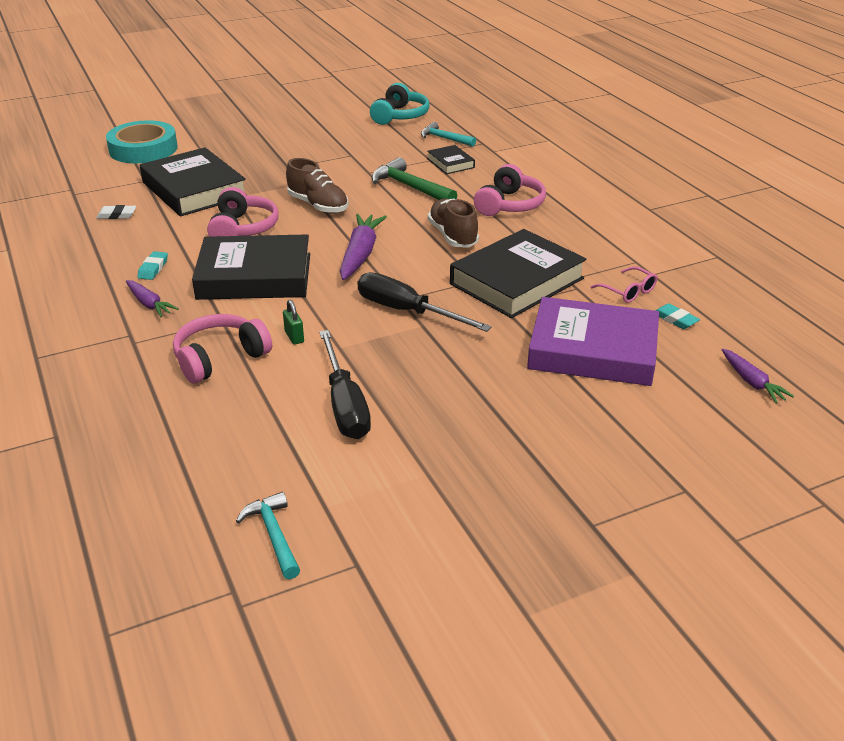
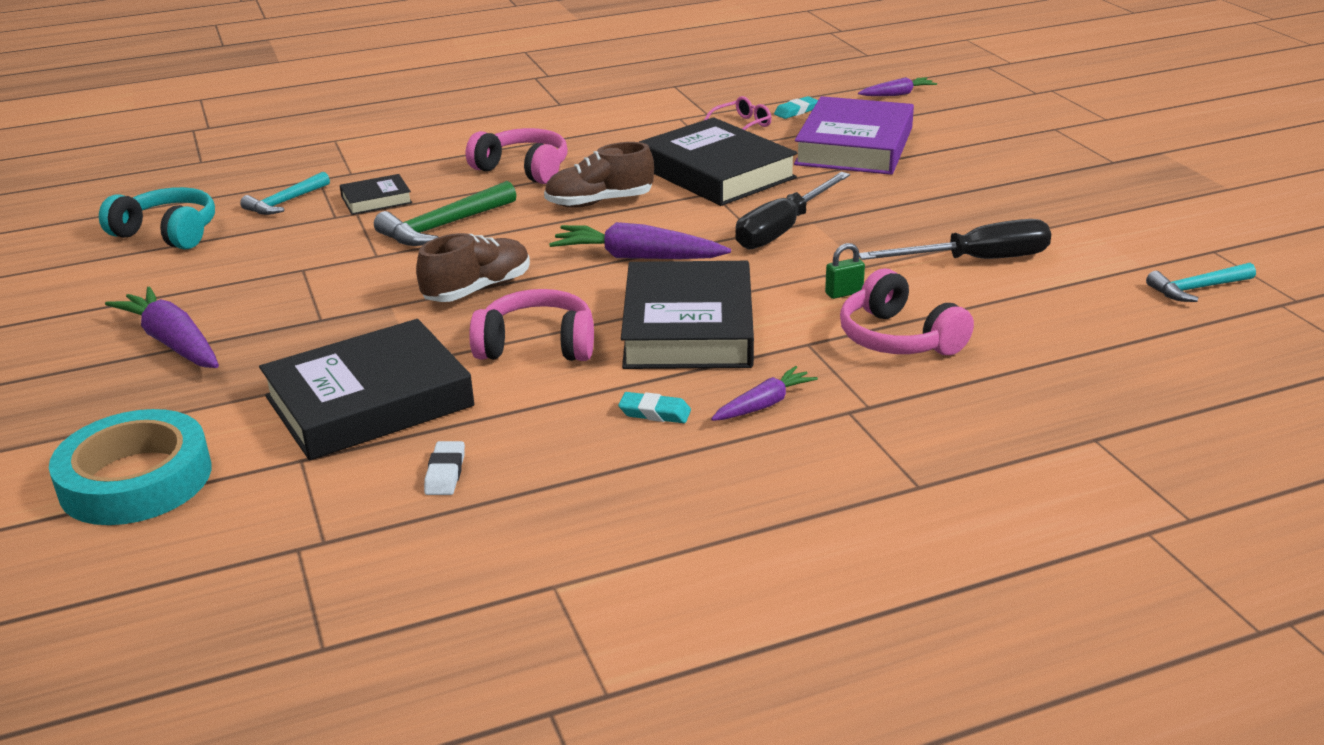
camera: 85 degrees left, 5 degrees down
none -> purple carrot [105,286,219,368]

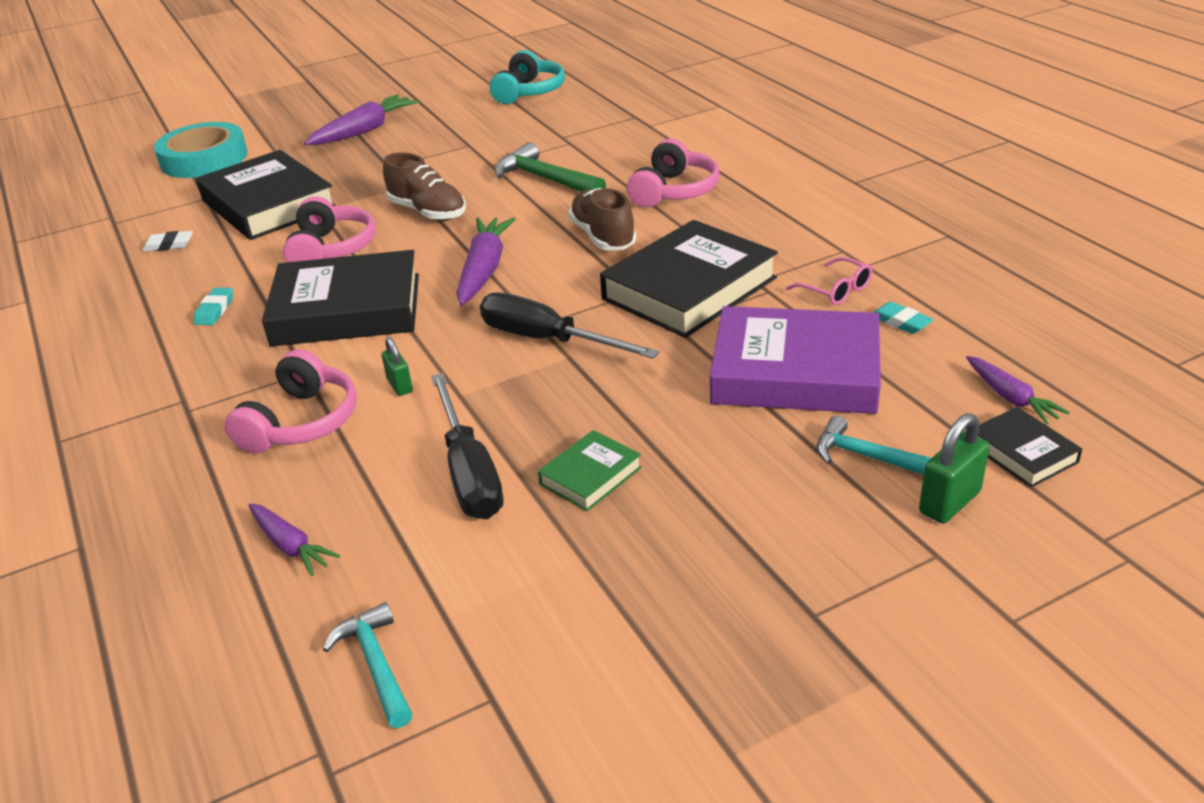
camera: 85 degrees right, 5 degrees up
turquoise hammer [240,172,330,215] -> turquoise hammer moved to [816,416,931,475]
black book [340,174,412,215] -> black book moved to [978,407,1082,487]
purple carrot [711,366,818,421] -> purple carrot moved to [248,503,340,576]
pink headphones [840,269,974,355] -> pink headphones turned 150 degrees clockwise [225,349,357,453]
none -> green book [538,430,642,511]
none -> green padlock [919,413,990,524]

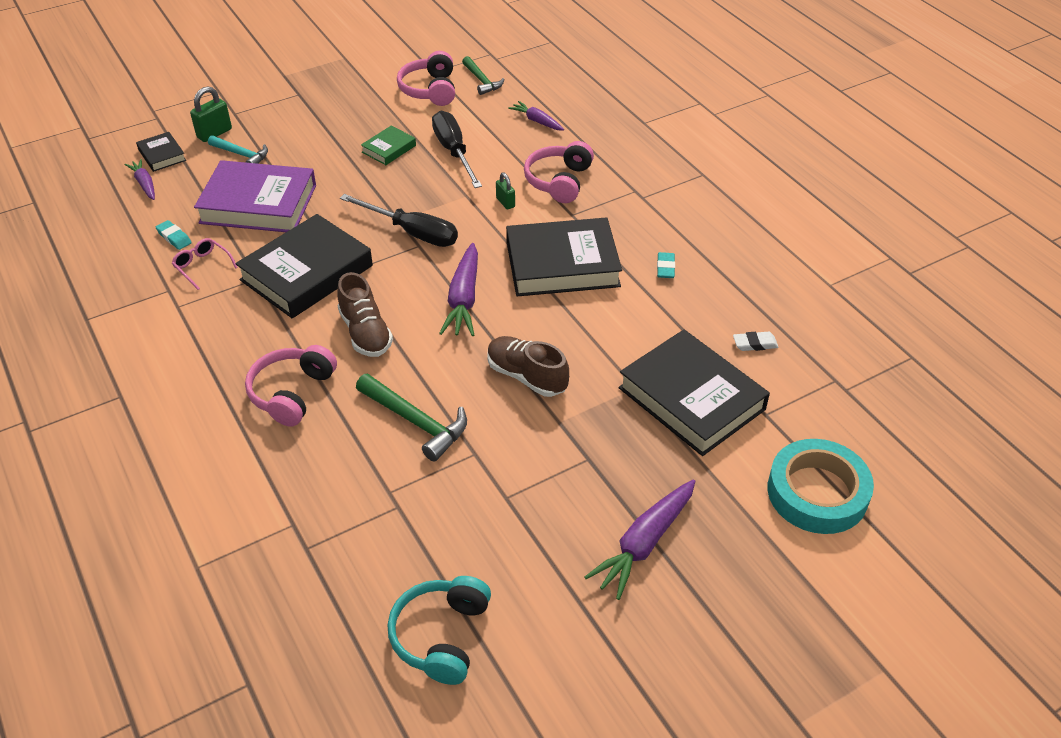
camera: 175 degrees right, 10 degrees up
pink headphones [283,197,375,263] -> pink headphones moved to [397,51,455,106]
turquoise hammer [323,602,412,728] -> green hammer [462,56,504,95]

